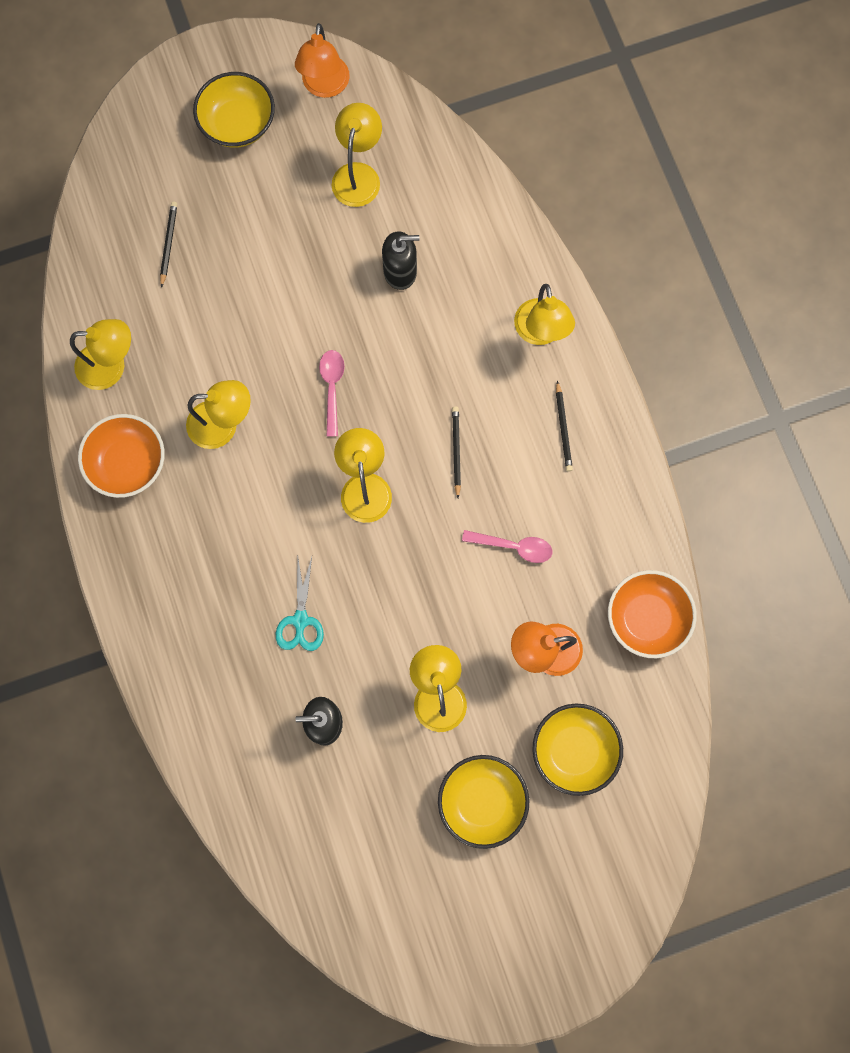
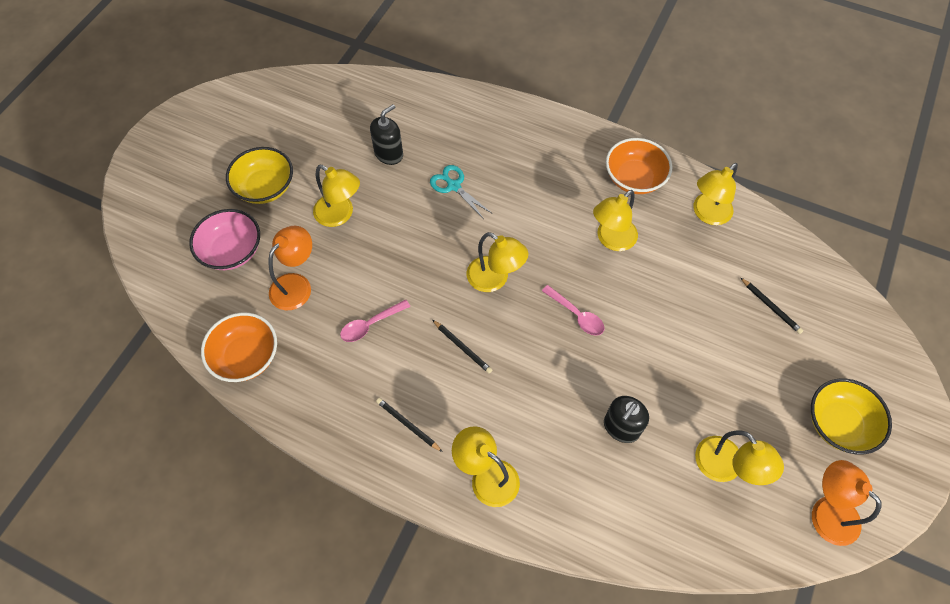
camera: 135 degrees right, 15 degrees down
yellow bowl [533,704,623,796] -> pink bowl [189,209,260,270]

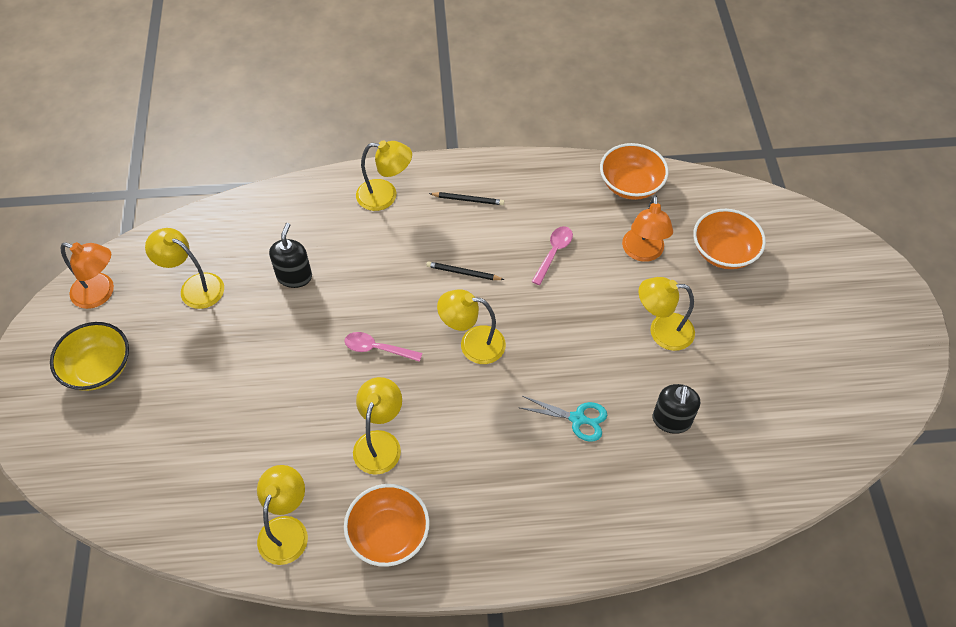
camera: 150 degrees right, 5 degrees down
pink bowl [189,209,260,270] -> orange bowl [693,209,766,269]
yellow bowl [226,147,293,204] -> none
black pencil [740,277,803,334] -> none

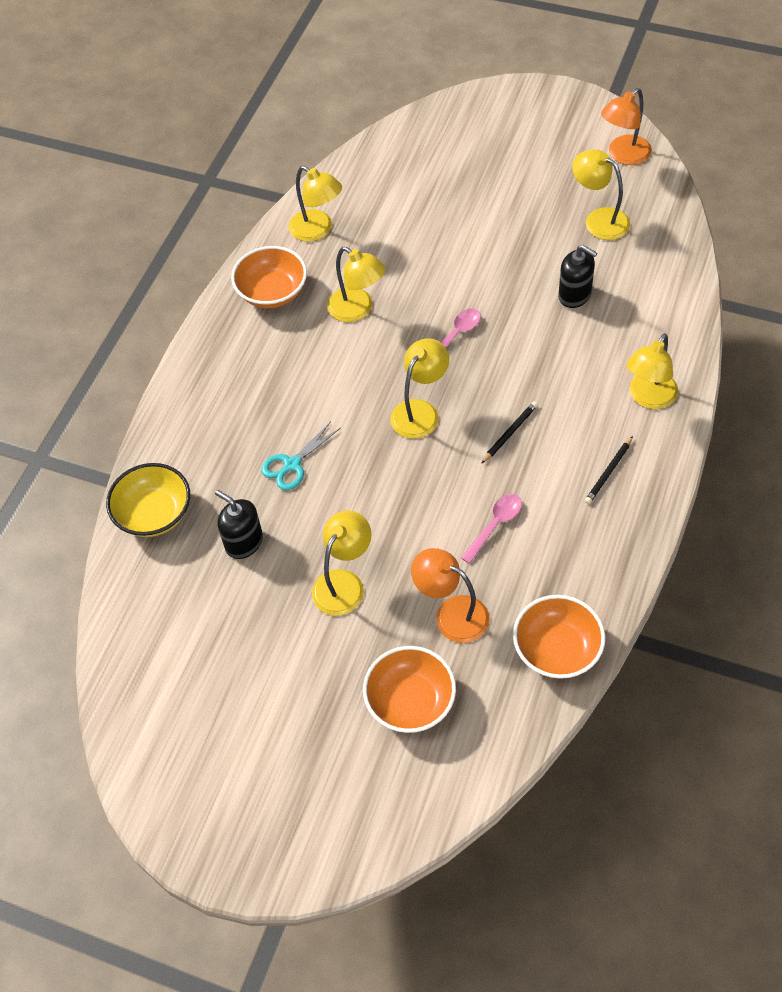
camera: 120 degrees right, 0 degrees up
yellow bowl [50,322,129,391] -> yellow bowl moved to [106,463,190,537]
yellow lamp [145,228,224,309] -> yellow lamp turned 105 degrees counterclockwise [572,149,630,240]
pink spoon [531,226,573,285] -> pink spoon turned 105 degrees counterclockwise [461,494,522,564]

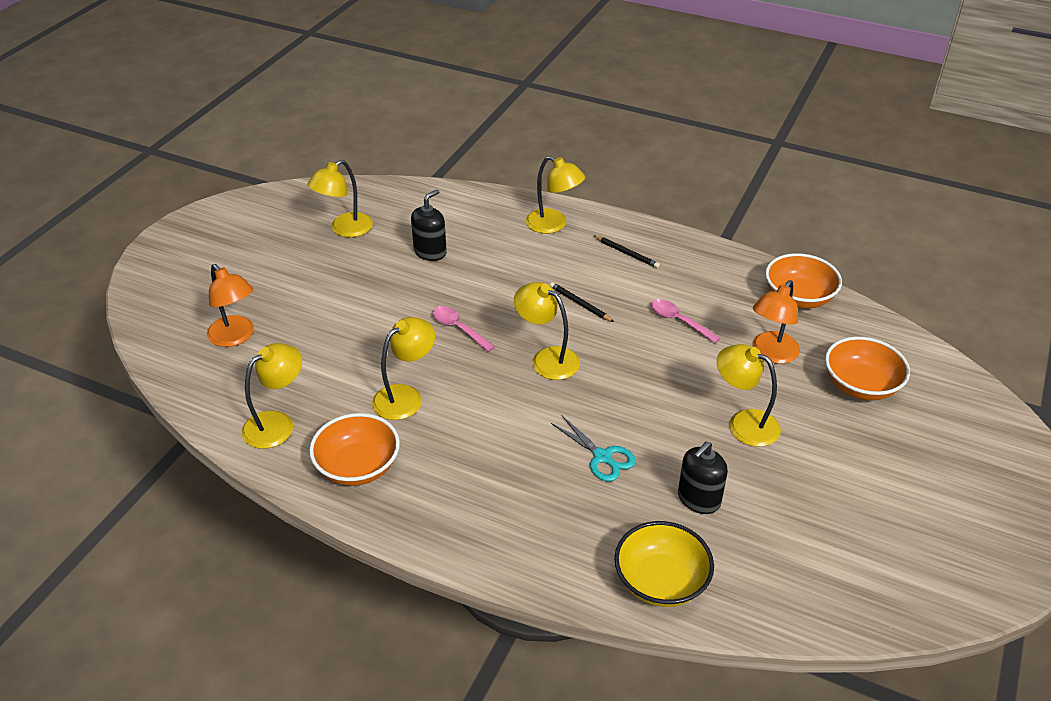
camera: 90 degrees left, 15 degrees down
orange lamp [601,88,652,165] -> orange lamp moved to [207,264,254,347]

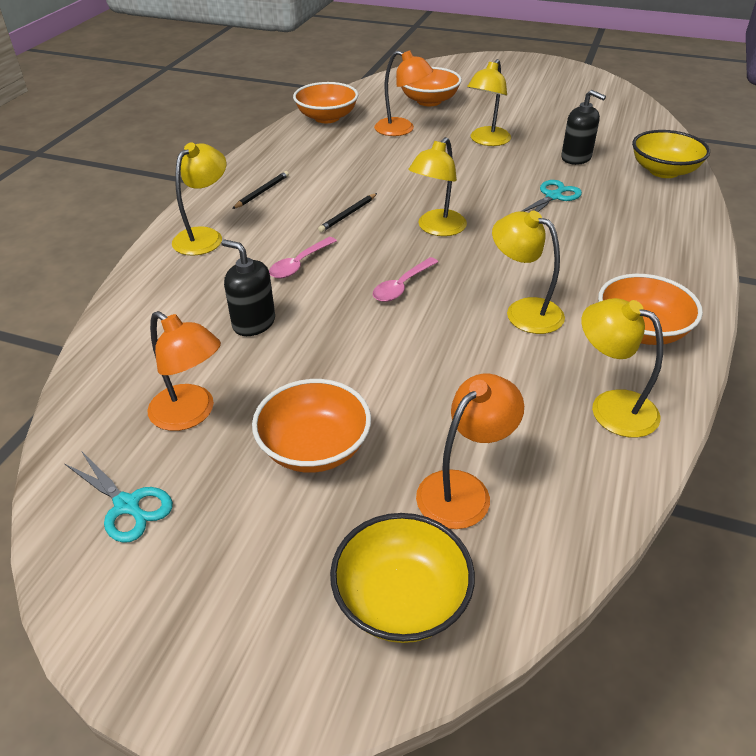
camera: 95 degrees left, 0 degrees up
yellow lamp [307,160,373,237] -> orange lamp [147,311,221,431]
pink spoon [651,299,720,343] -> pink spoon moved to [269,237,337,279]
none -> turquoise scissors [65,451,173,543]
none -> orange bowl [252,379,371,473]
none -> yellow bowl [330,513,475,643]

